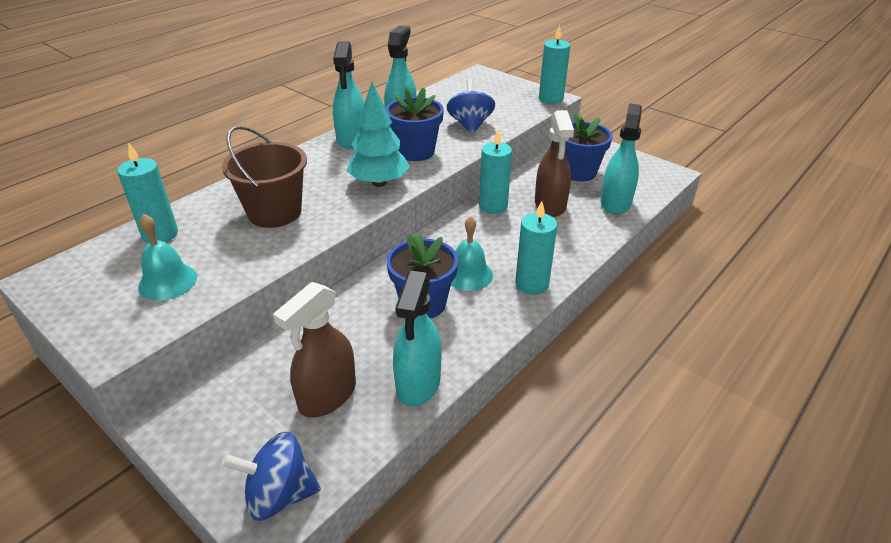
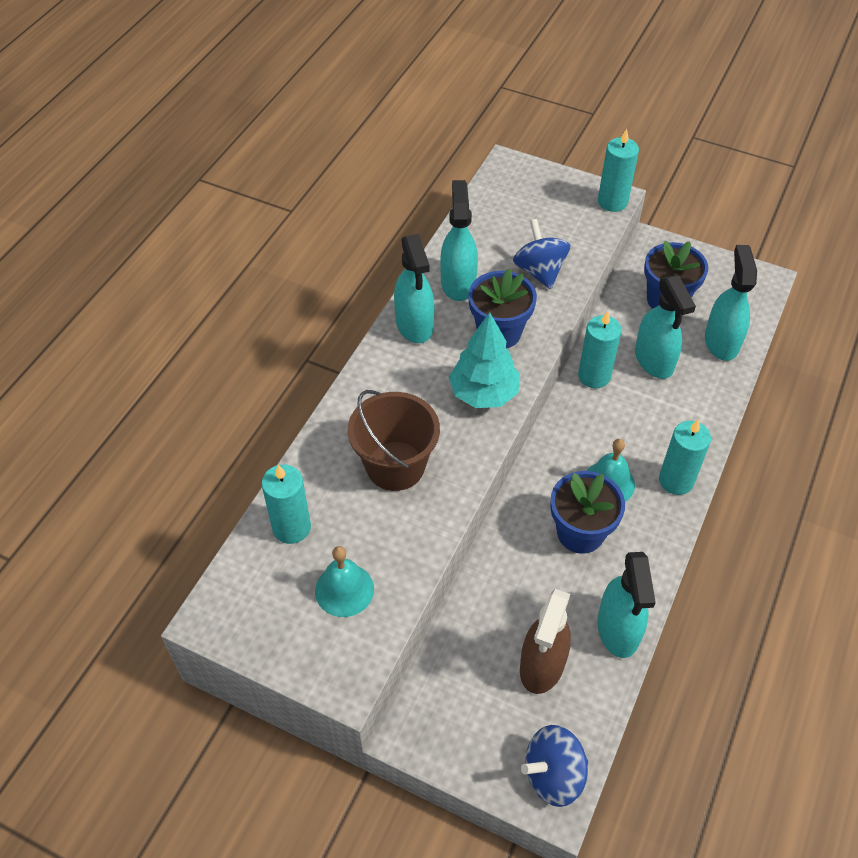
camera: 15 degrees left, 15 degrees up
brown spray bottle [535,110,574,217] -> turquoise spray bottle [635,276,696,379]

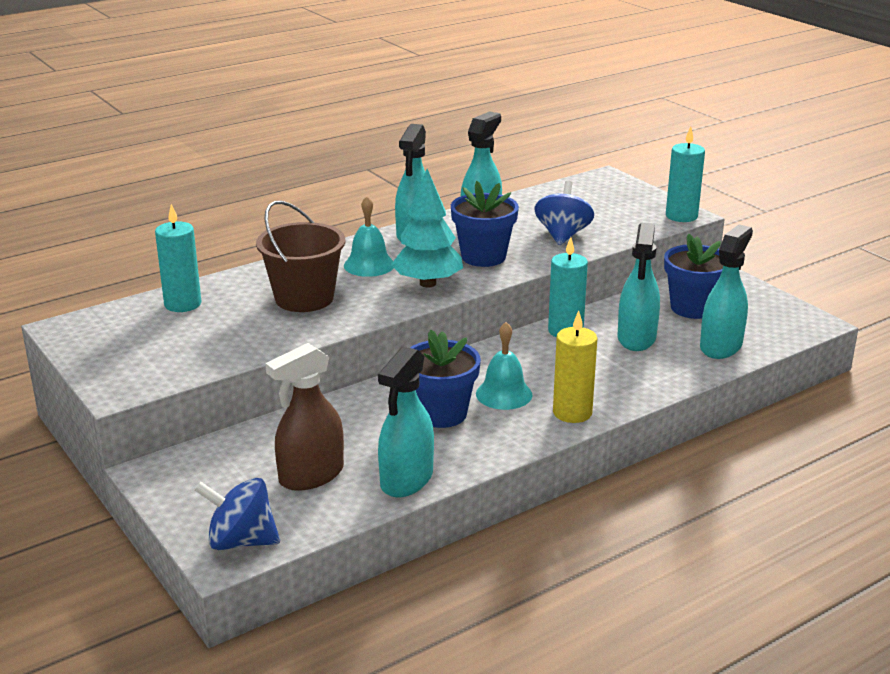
camera: 30 degrees right, 25 degrees down
turquoise bell [315,546,374,617] -> turquoise bell moved to [344,196,394,277]
turquoise candle [659,420,711,495] -> yellow candle [553,310,598,423]

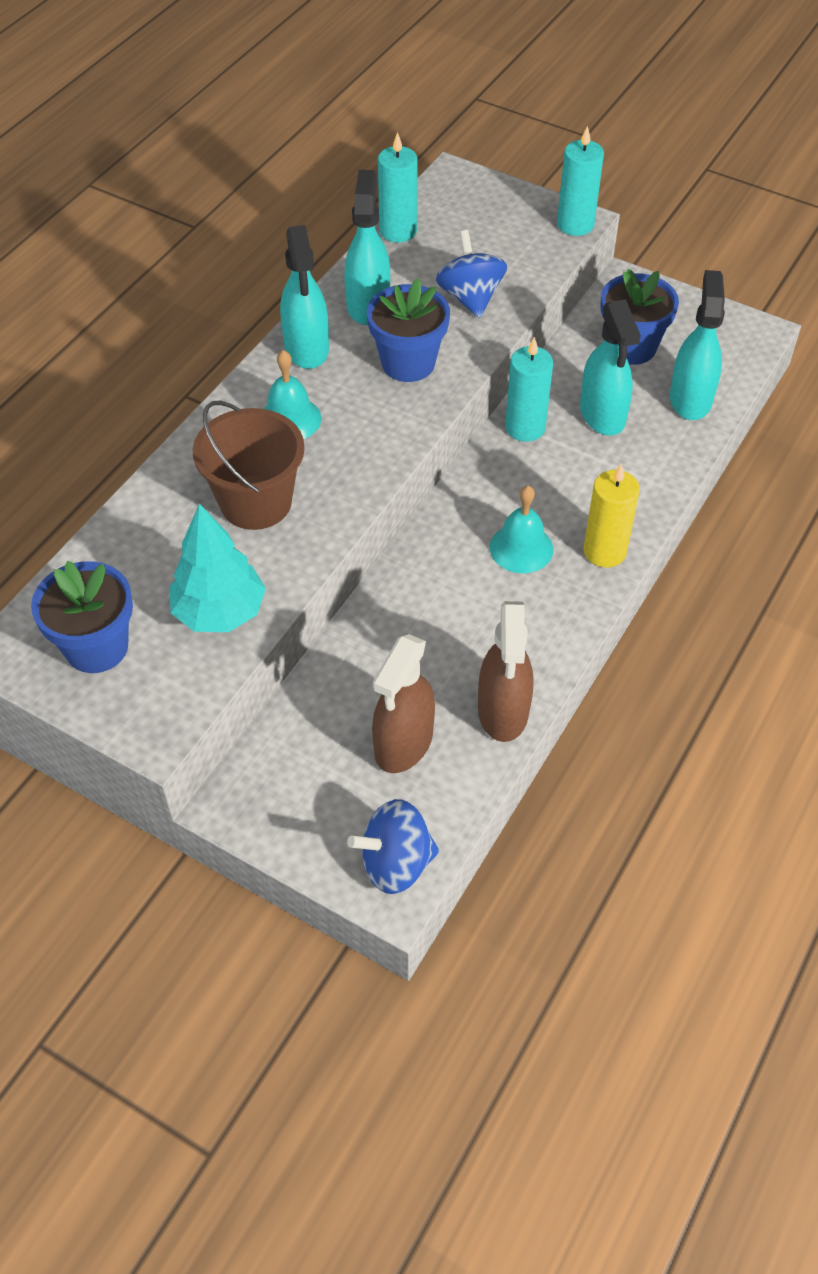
camera: 25 degrees left, 25 degrees up
turquoise candle [155,204,202,312] -> turquoise candle moved to [378,132,418,243]
turquoise spray bottle [378,346,434,497] -> brown spray bottle [478,601,533,742]
turquoise tree [391,169,463,287] -> turquoise tree moved to [169,504,266,632]
blue flower pot [410,330,481,428] -> blue flower pot moved to [31,561,133,673]

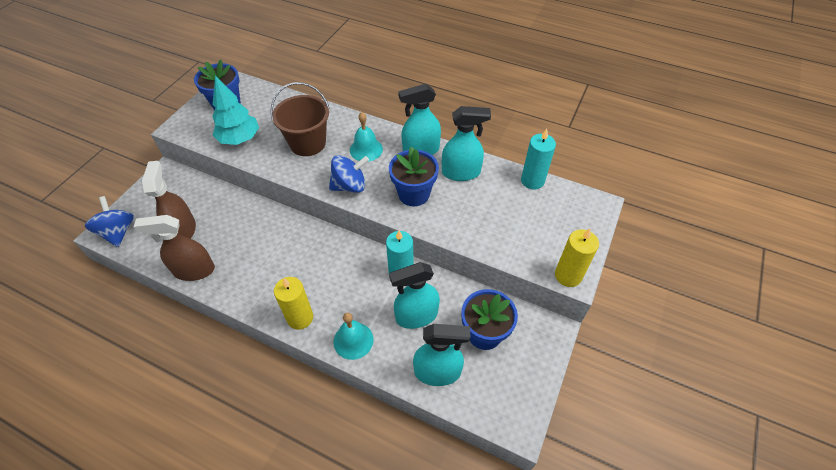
camera: 85 degrees right, 0 degrees up
brown spray bottle [372,634,435,773] -> brown spray bottle turned 60 degrees clockwise [142,161,196,239]
blue spinning top [436,230,507,318] -> blue spinning top moved to [329,155,369,193]
turquoise bell [490,486,553,573] -> turquoise bell moved to [334,313,373,360]
turquoise candle [557,125,604,236] -> yellow candle [555,229,599,287]

